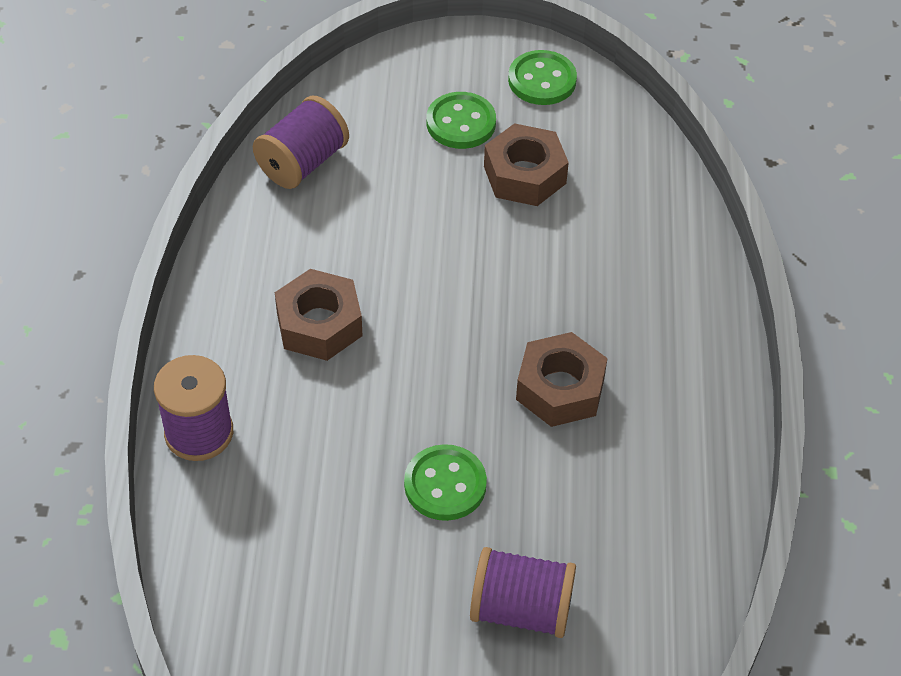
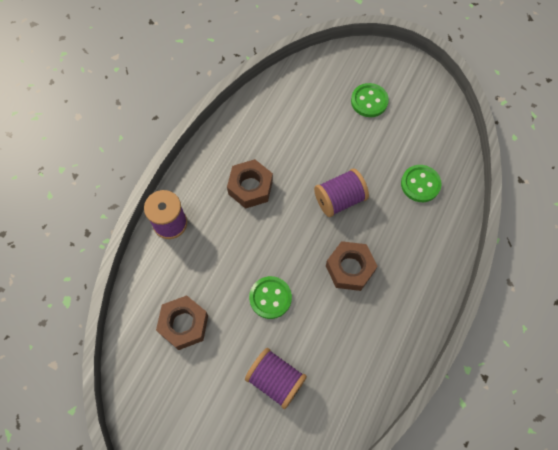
camera: 25 degrees right, 15 degrees up
purple spool [253,96,349,189] -> purple spool moved to [314,169,369,217]
brown nut [484,123,569,206] -> brown nut moved to [156,295,208,350]
green button [508,50,577,105] -> green button moved to [401,165,442,202]

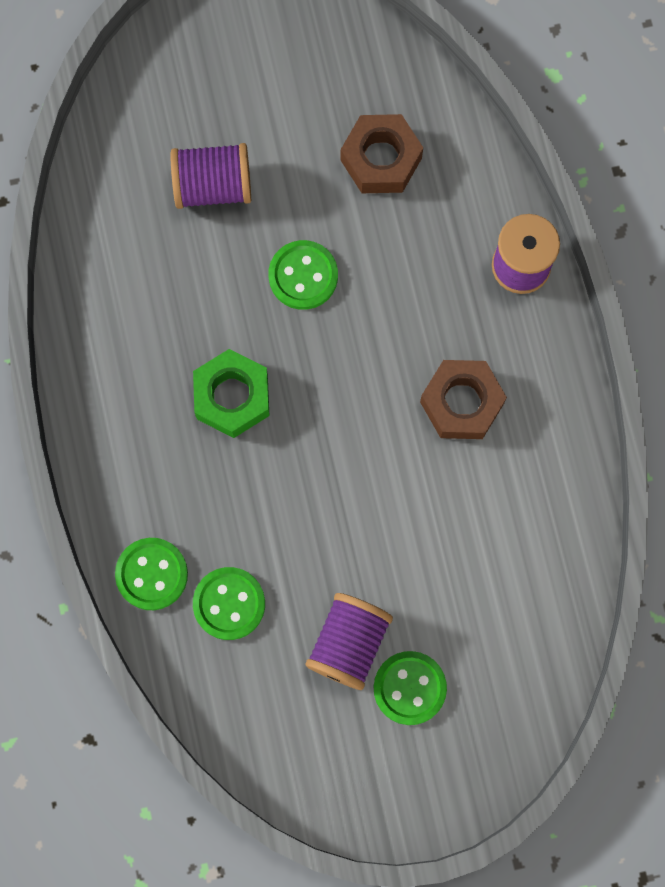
camera: 140 degrees right, 10 degrees up
purple spool [314,169,369,217] -> purple spool moved to [306,593,393,690]
brown nut [326,241,378,291] -> green nut [193,349,269,438]
none -> green button [115,538,188,610]

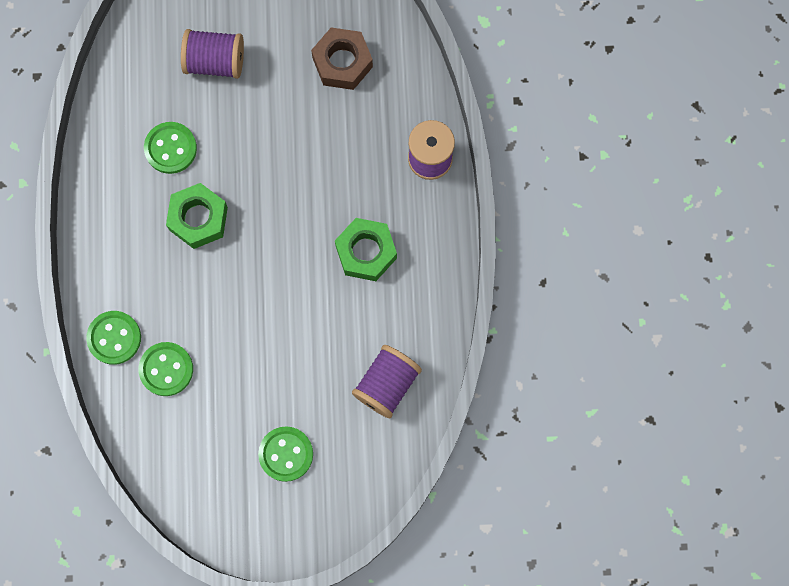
camera: 10 degrees right, 0 degrees up
green button [268,240,338,310] -> green button moved to [144,122,197,174]
purple spool [306,593,393,690] -> purple spool moved to [352,345,422,418]
brown nut [420,360,507,439] -> green nut [335,218,397,281]

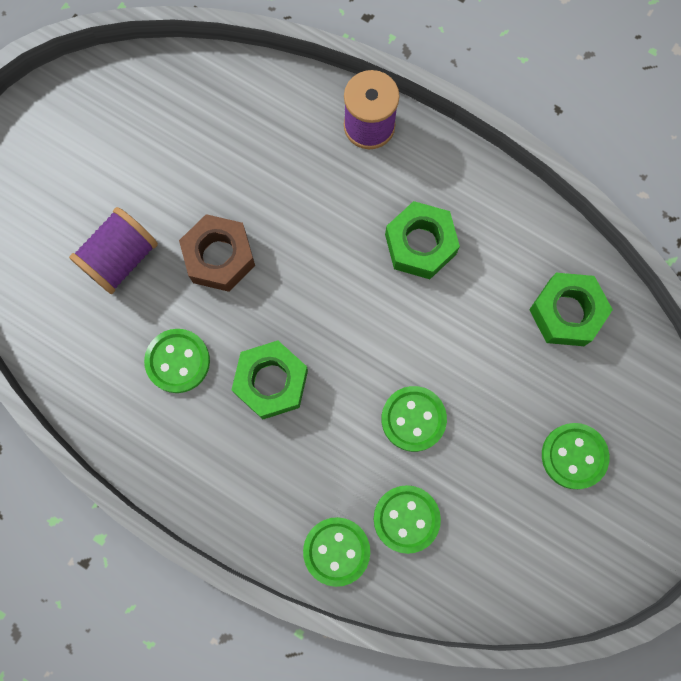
camera: 55 degrees left, 0 degrees up
brown nut [311,28,373,90] -> brown nut moved to [179,214,255,292]
purple spool [352,345,422,418] -> green nut [529,273,613,346]
none -> green button [381,386,447,452]

